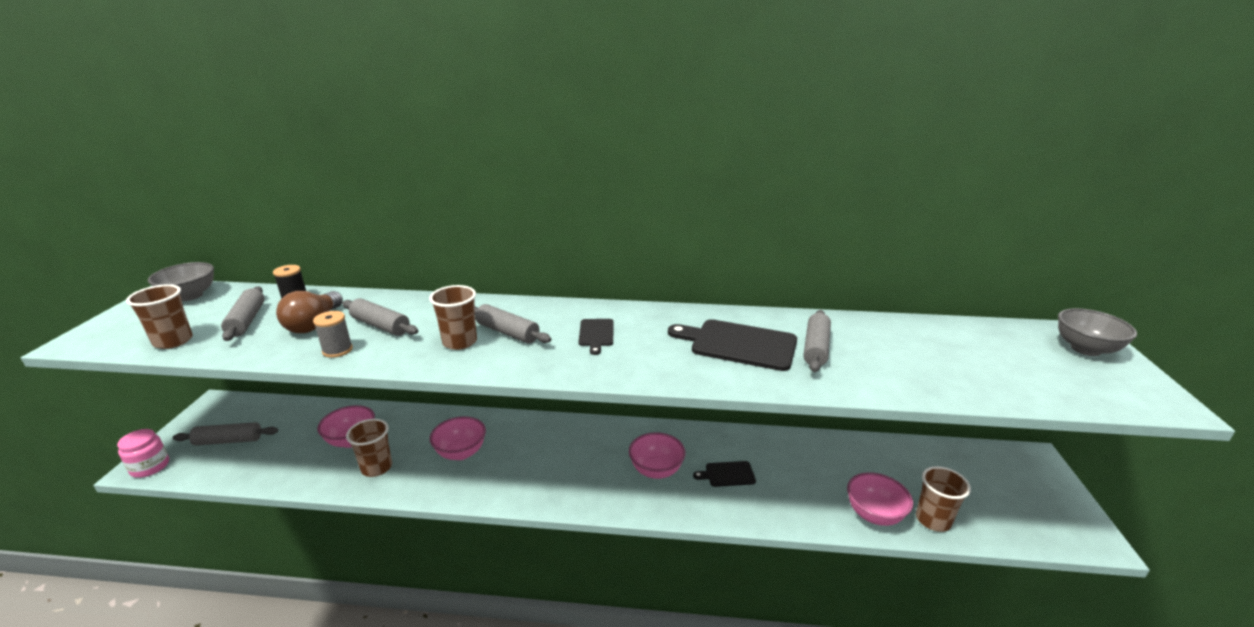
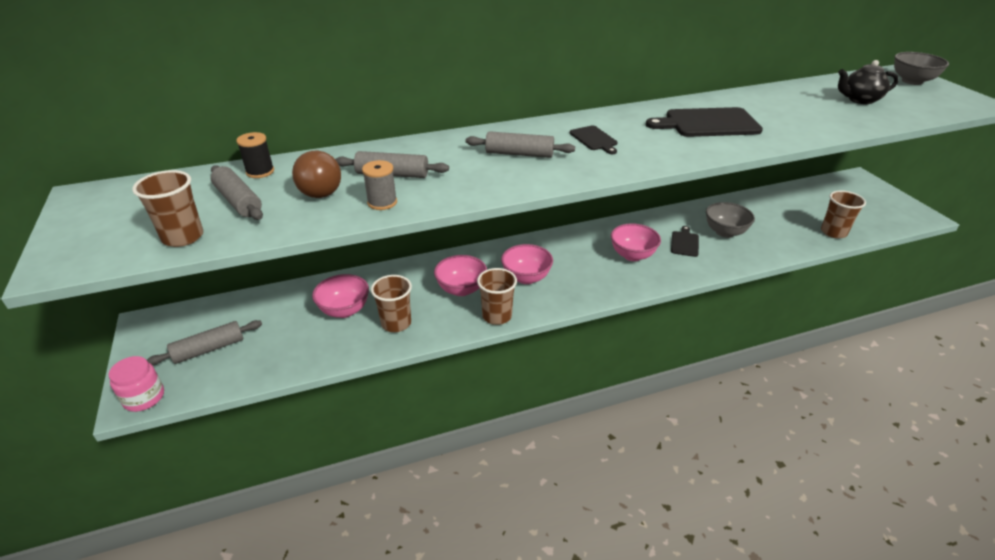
camera: 25 degrees left, 10 degrees up
grey bowl [148,262,214,301] -> grey bowl moved to [706,202,755,238]
brown cup [429,285,477,350] -> brown cup moved to [477,268,517,325]
black cutting board [693,461,756,487] -> black cutting board turned 135 degrees clockwise [671,226,699,257]
grey rolling pin [803,310,831,372] -> none
pink bowl [847,472,913,526] -> pink bowl moved to [501,244,553,284]
none -> black teapot [838,60,899,104]

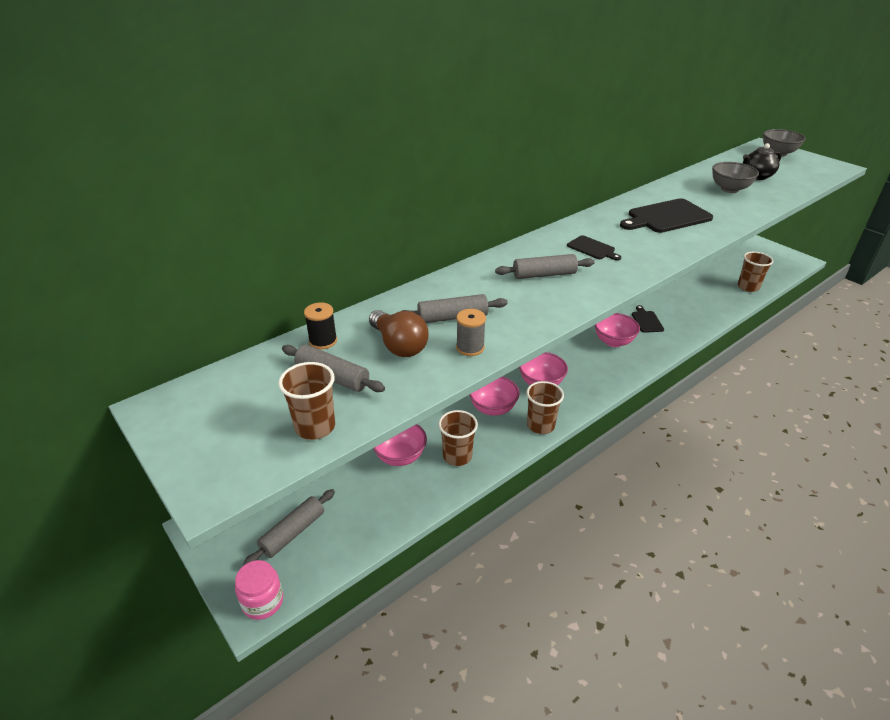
camera: 20 degrees left, 0 degrees up
grey bowl [706,202,755,238] -> grey bowl moved to [712,162,759,193]

